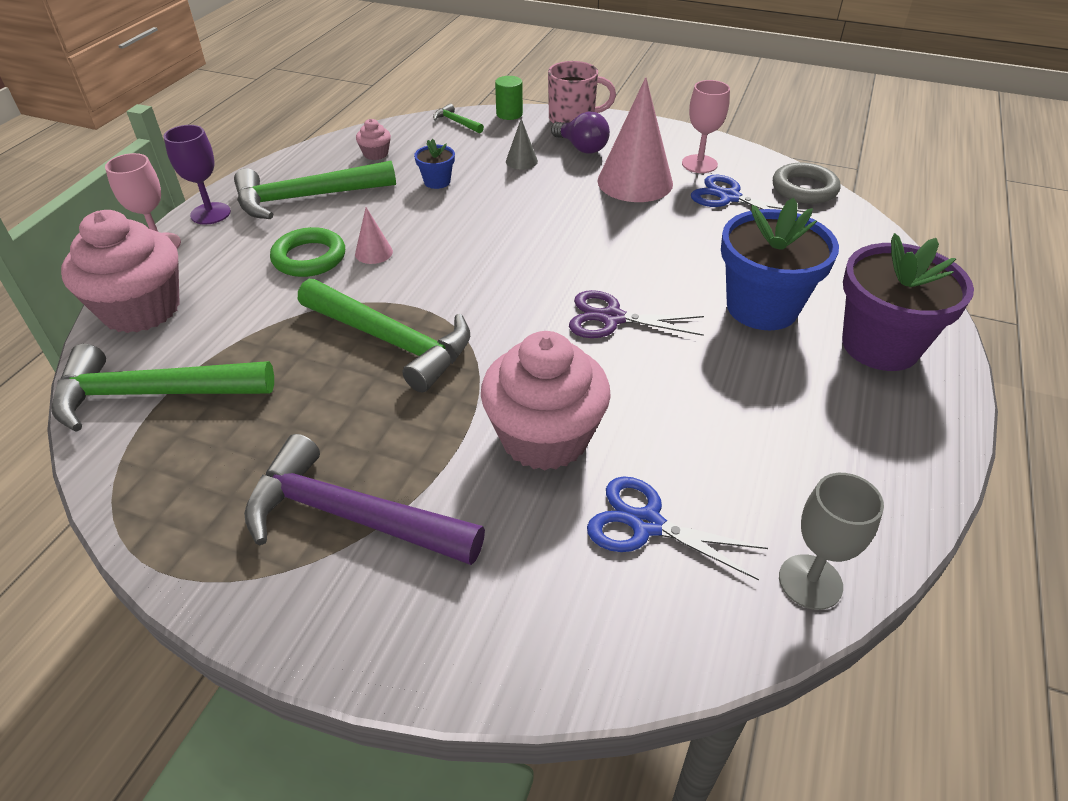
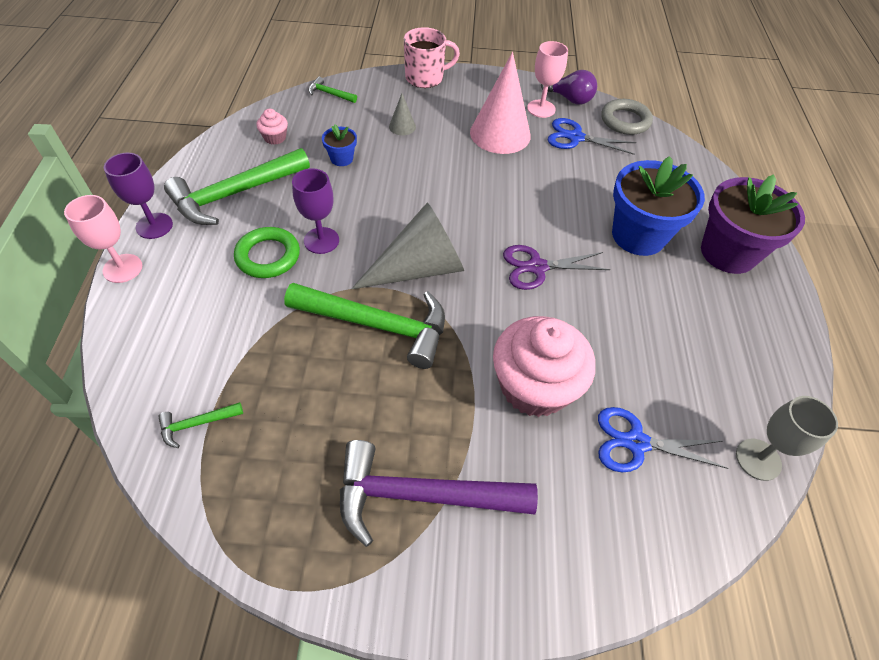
camera: 20 degrees left, 10 degrees up
green hammer [52,344,274,432] -> green hammer [158,402,243,448], size x0.43
pink cupcake [61,210,180,333] -> none
pink cone [355,207,393,264] -> purple goblet [292,168,339,254]
green cylinder [495,76,523,120] -> none
purple light bulb [551,111,610,154] -> purple light bulb moved to [541,70,597,105]
none -> grey cone [351,202,464,289]

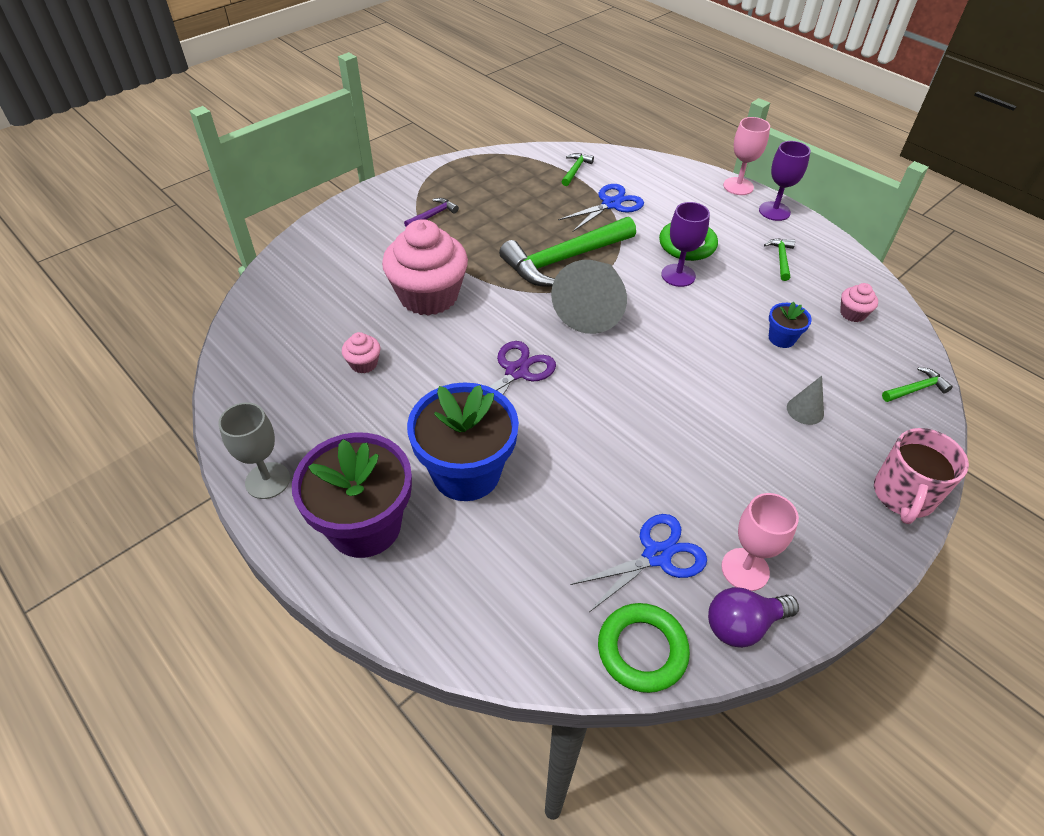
camera: 135 degrees right, 5 degrees down
green hammer [164,148,310,225] -> green hammer [764,238,795,281], size x0.43
purple hammer [340,440,538,547] -> purple hammer [404,198,459,227], size x0.43
pink cone [470,52,531,154] -> none
blue scissors [598,407,728,472] -> blue scissors moved to [558,184,644,231]
grey ring [601,99,653,135] -> green ring [598,603,690,693]
grey goblet [736,396,838,481] -> grey goblet moved to [218,402,290,499]
none -> pink cupcake [342,332,380,373]

